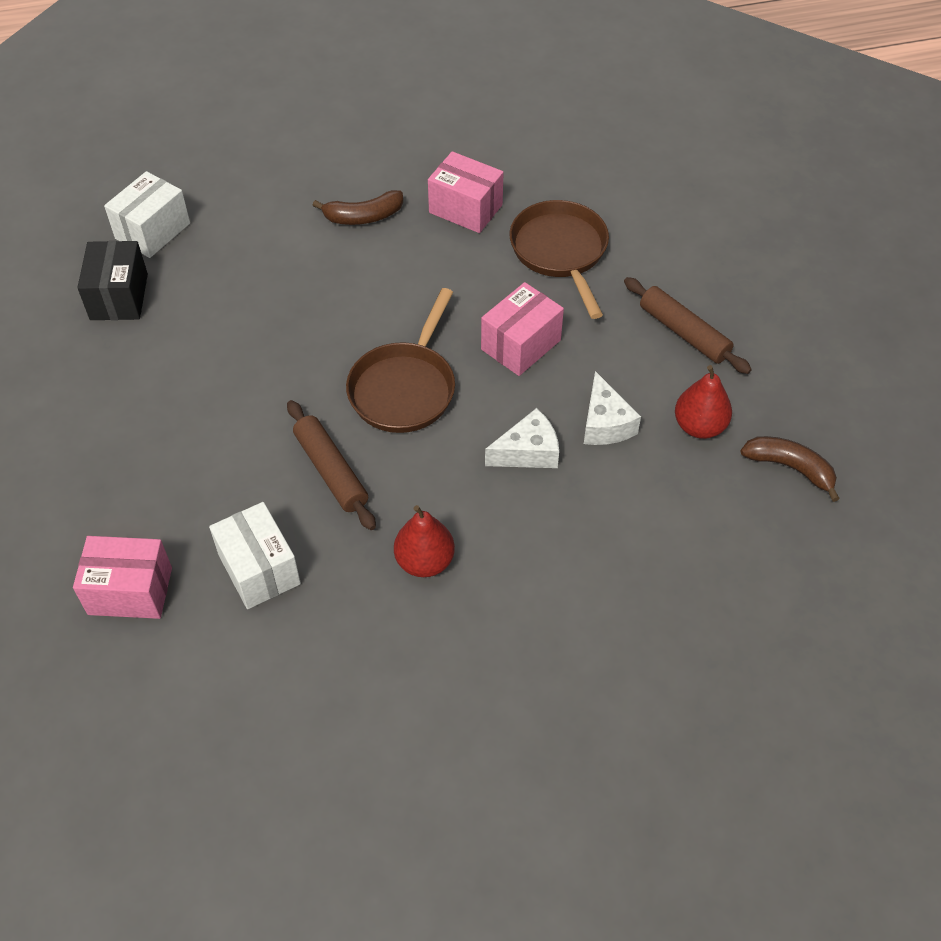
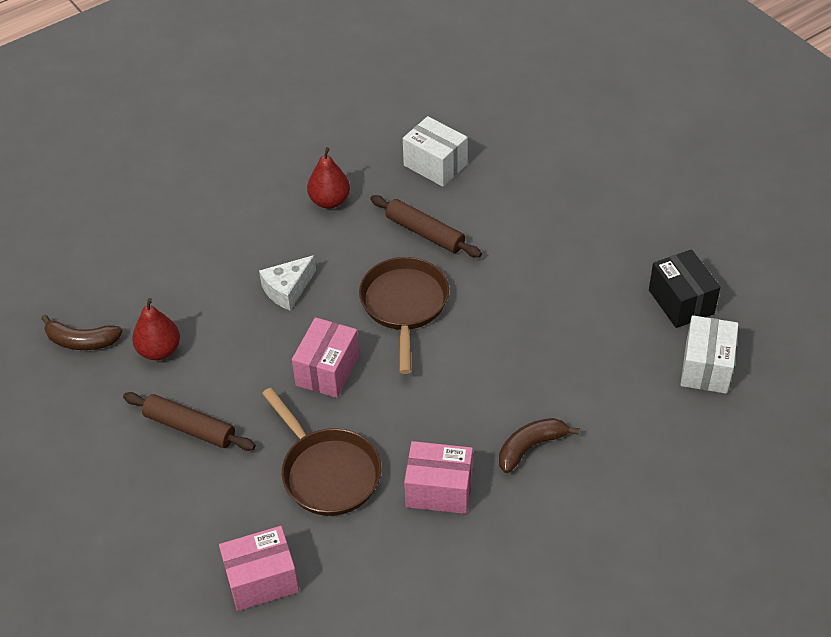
camera: 160 degrees right, 5 degrees down
pink box [73,536,172,619] -> pink box moved to [219,526,299,611]
white cheese [584,371,641,445] -> none

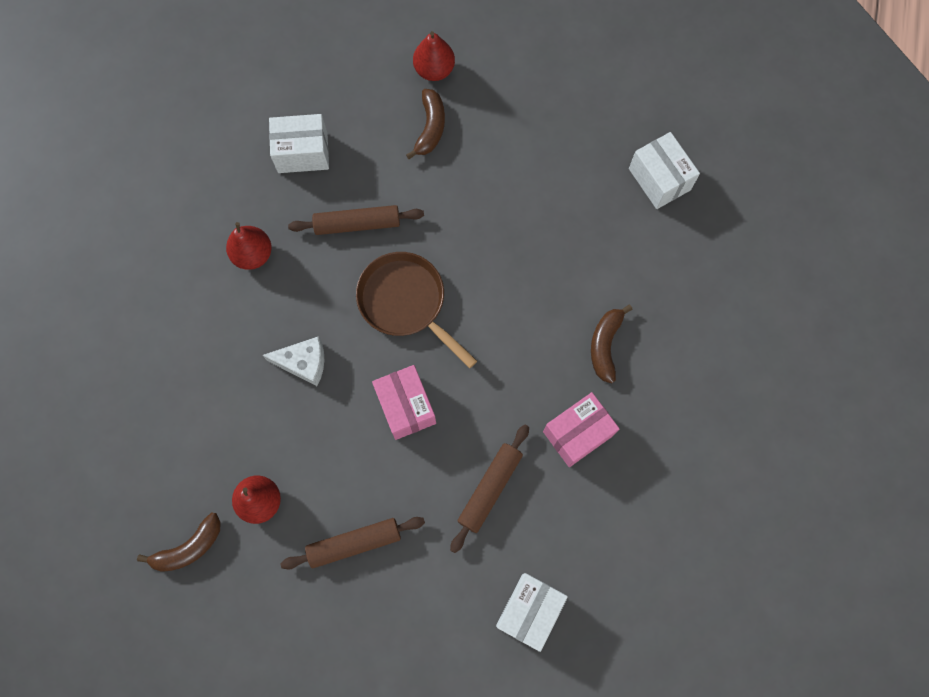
camera: 45 degrees left, 25 degrees up
pink box [219,526,299,611] -> white box [496,573,568,652]
white cheese [259,255,316,311] -> white cheese turned 90 degrees counterclockwise [262,337,324,386]
brown pan [262,388,381,516] -> brown rolling pin [450,425,529,553]
black box [649,249,721,328] -> none
none -> brown banana [406,89,445,159]
none -> red pear [413,31,455,81]

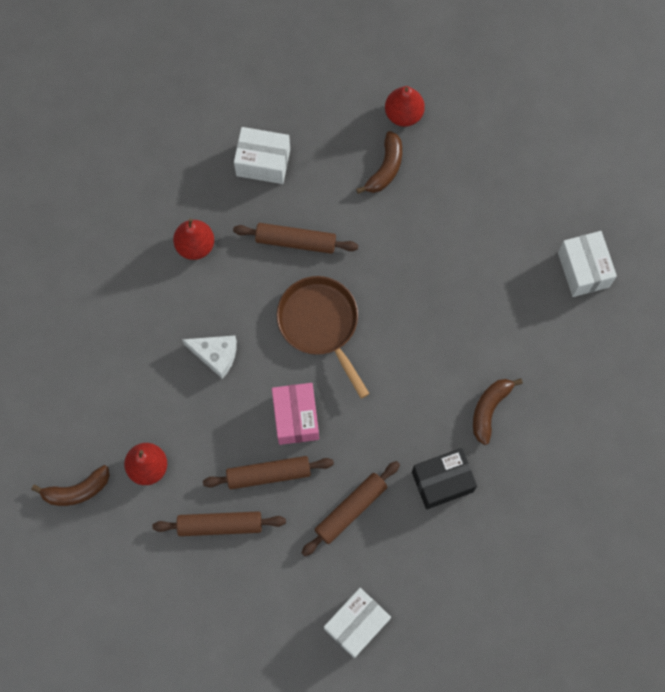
camera: 15 degrees right, 0 degrees up
pink box [543,392,620,467] -> black box [412,448,477,509]
none -> brown rolling pin [203,456,334,489]

